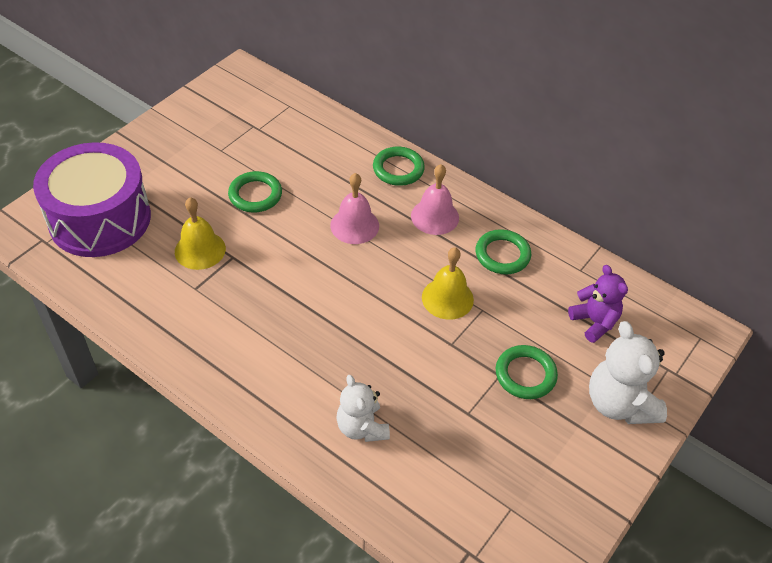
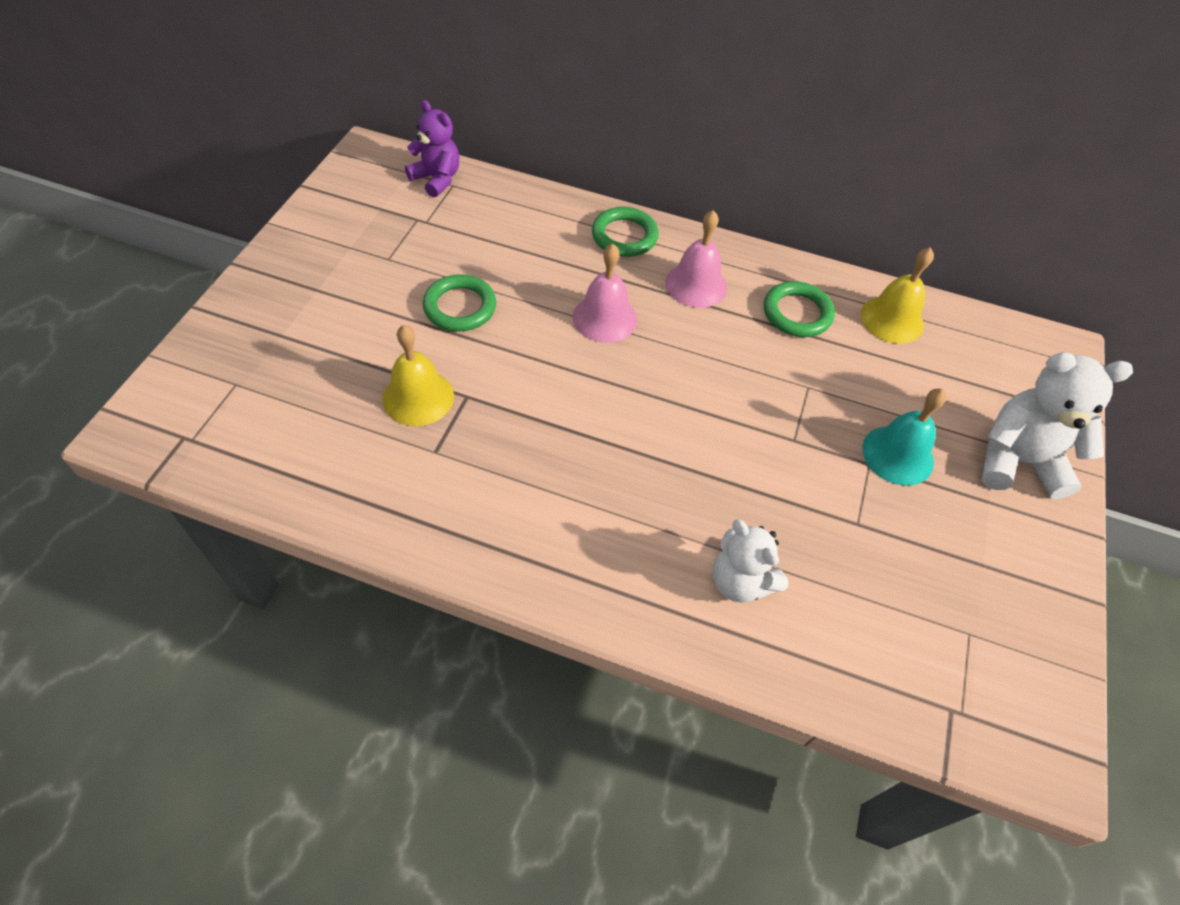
camera: 20 degrees left, 5 degrees up
purple drum [33,142,151,257] -> none
yellow bell [422,247,474,319] -> yellow bell moved to [861,247,934,344]
green ring [496,345,558,399] -> turquoise bell [862,389,946,486]
purple teddy bear [568,265,628,343] -> purple teddy bear moved to [405,100,459,197]
white teddy bear [589,321,667,424] -> white teddy bear turned 135 degrees clockwise [981,352,1133,499]

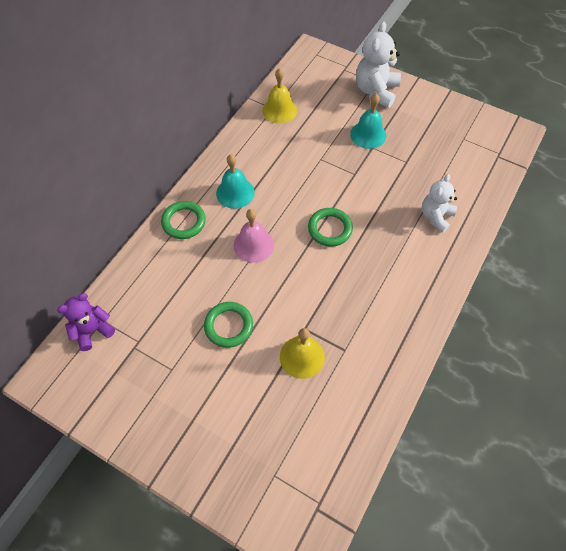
camera: 75 degrees left, 5 degrees up
pink bell [665,210,727,308] -> turquoise bell [216,154,255,209]
white teddy bear [713,520,789,602] -> white teddy bear turned 150 degrees clockwise [422,174,457,233]
green ring [764,281,835,337] -> green ring moved to [308,208,353,247]

